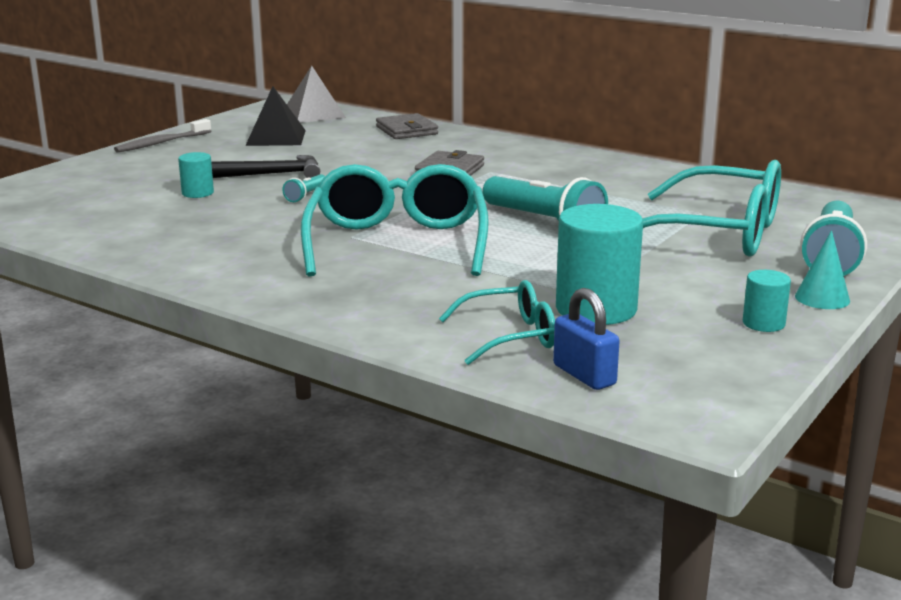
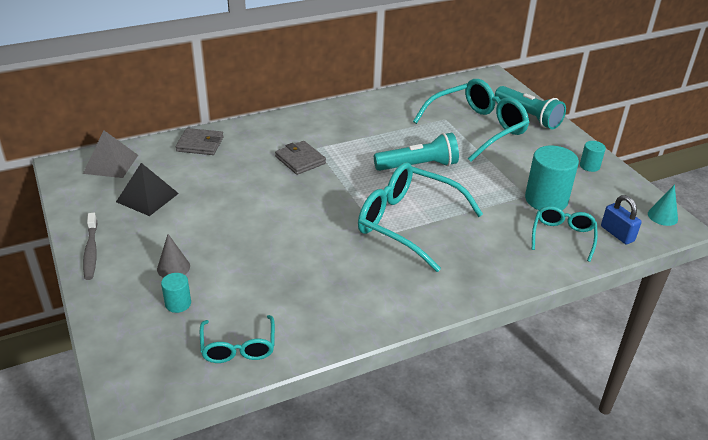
camera: 60 degrees left, 15 degrees up
turquoise cylinder [178,152,214,198] -> turquoise cylinder moved to [161,273,191,313]
black hammer [211,155,320,178] -> none
turquoise flashlight [282,174,325,202] -> none
blue padlock [553,288,620,390] -> blue padlock turned 60 degrees clockwise [601,195,641,244]
turquoise cone [795,230,850,309] -> turquoise cone moved to [648,184,678,226]
none -> grey cone [157,234,190,278]
none -> turquoise glasses [200,315,275,363]

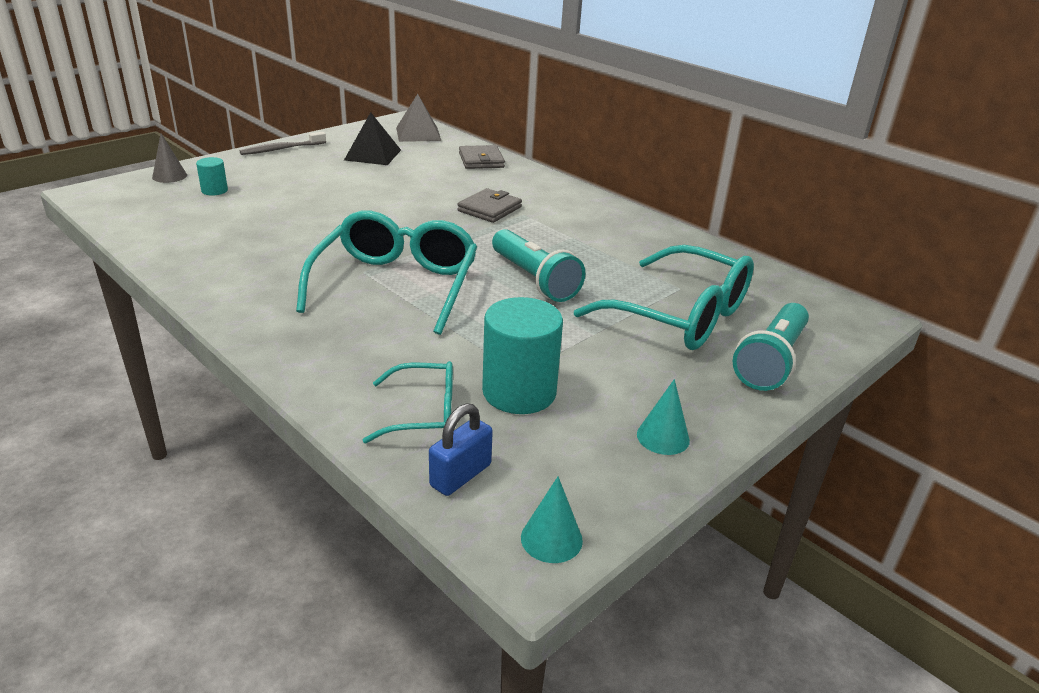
camera: 70 degrees right, 5 degrees down
grey cone [157,234,190,278] -> grey cone moved to [152,133,187,183]
turquoise glasses [200,315,275,363] -> none
turquoise cylinder [580,141,606,172] -> turquoise cone [637,379,690,455]

